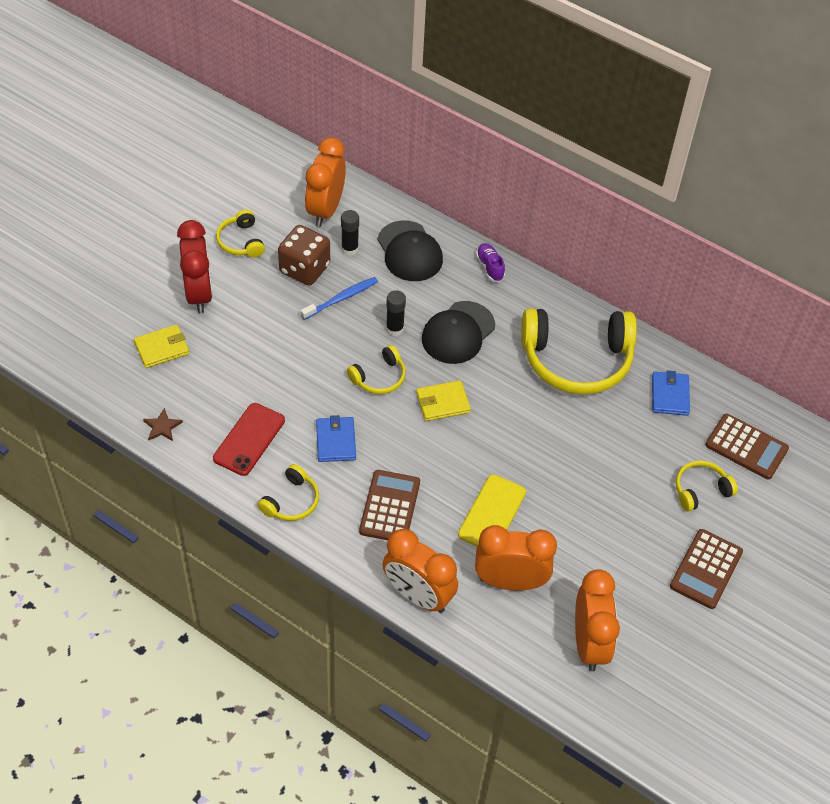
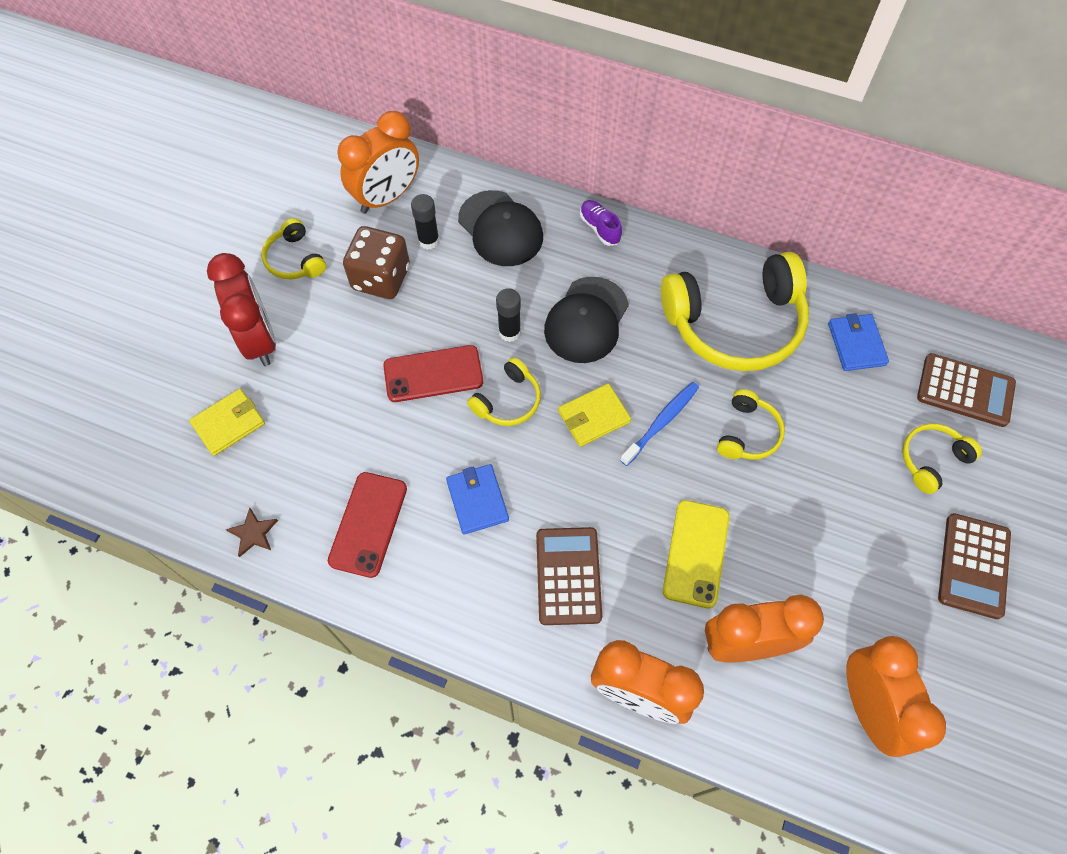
camera: 10 degrees left, 10 degrees up
yellow headphones [257,464,319,521] -> yellow headphones moved to [717,389,785,460]
blue toothbrush [301,277,378,320] -> blue toothbrush moved to [620,382,699,466]
orange clock [305,137,346,227] -> orange clock turned 135 degrees counterclockwise [337,111,419,214]
none -> red phone [383,345,483,402]

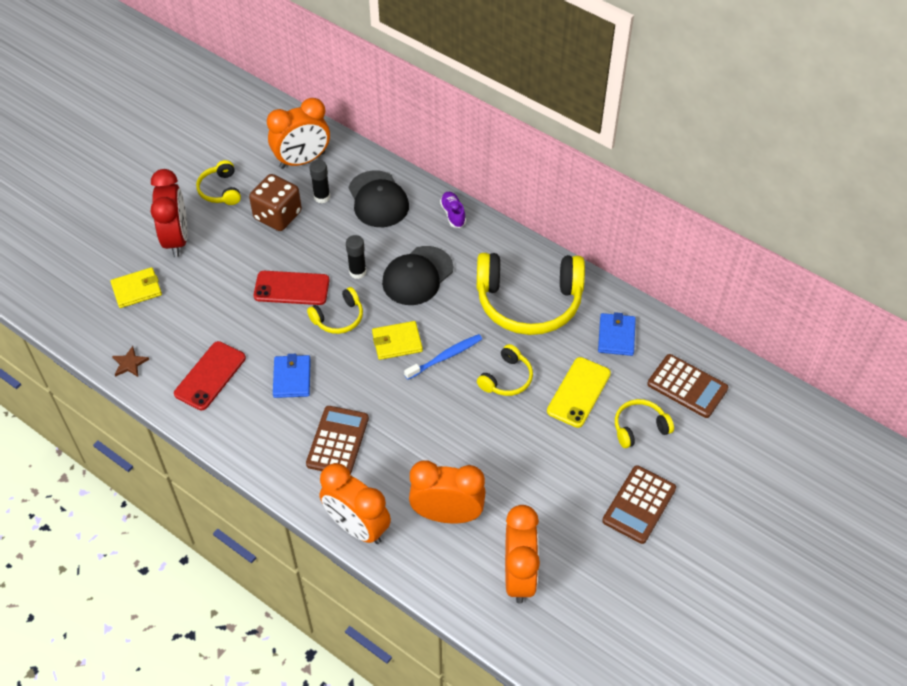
camera: 15 degrees right, 10 degrees down
yellow phone [663,500,730,608] -> yellow phone moved to [547,357,611,428]

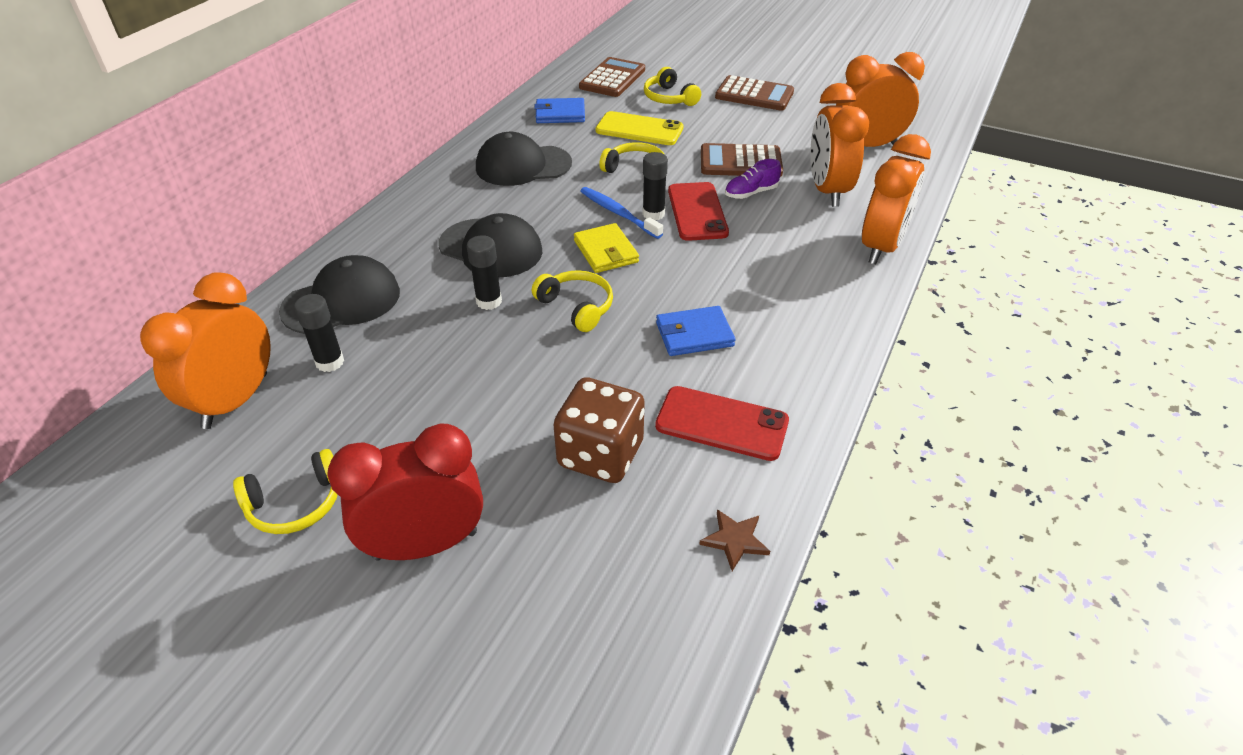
camera: 100 degrees left, 10 degrees down
yellow wallet [110,267,162,308] -> none
brown dice [249,174,302,231] -> brown dice moved to [554,377,645,483]
red phone [254,271,329,305] -> red phone moved to [668,182,729,241]
orange clock [267,98,330,169] -> orange clock turned 120 degrees counterclockwise [140,272,271,429]
brown calculator [306,406,369,475] -> brown calculator moved to [701,143,783,177]
purple shoe [440,192,466,228] -> purple shoe moved to [725,159,781,199]
yellow headphones [477,253,585,335] -> black cap [476,132,572,186]
none -> black glue stick [642,152,668,220]

